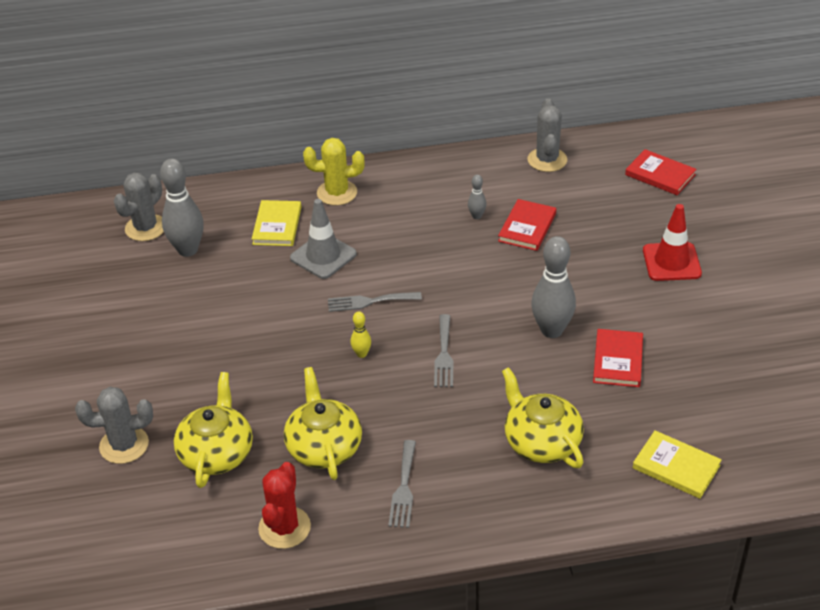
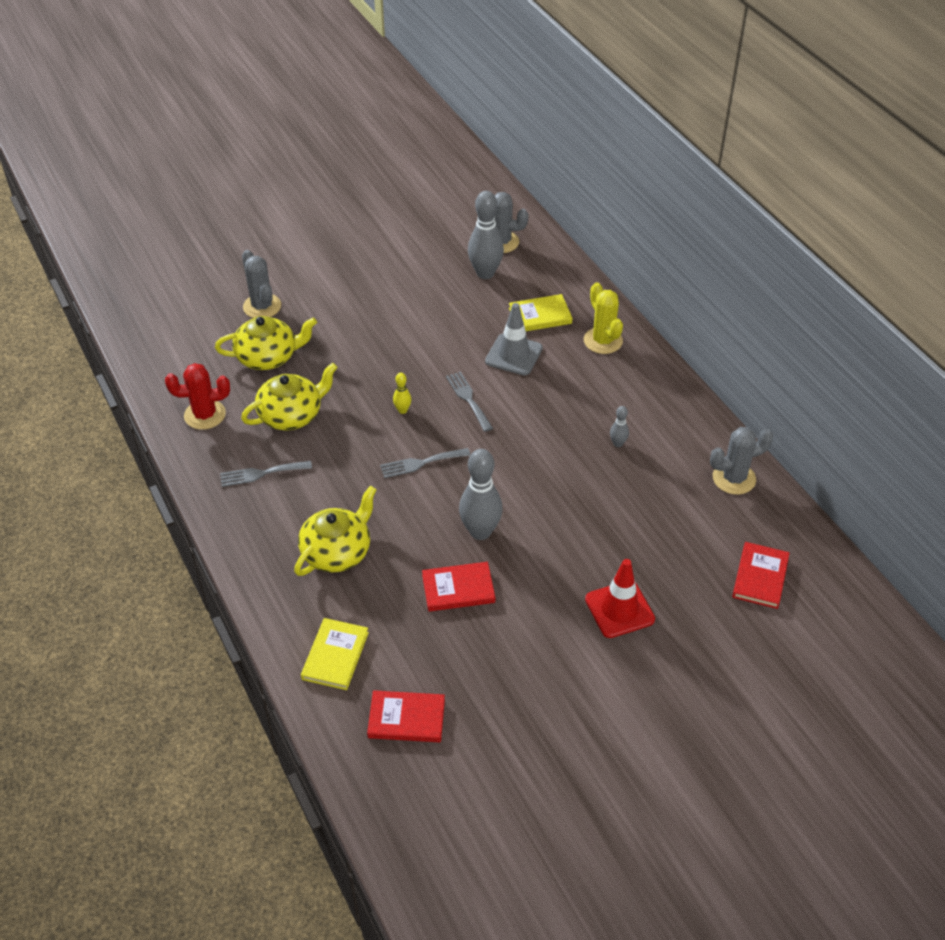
camera: 70 degrees right, 5 degrees up
red book [498,199,556,251] -> red book moved to [367,690,445,742]

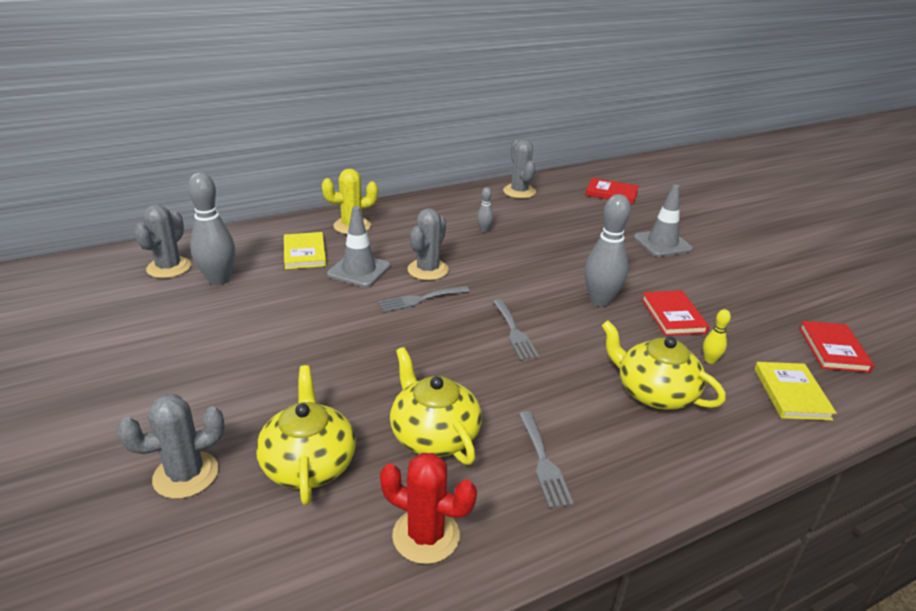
camera: 90 degrees left, 15 degrees down
red cactus [165,363,230,430] -> red cactus turned 60 degrees counterclockwise [380,453,477,564]
yellow book [301,618,369,690] -> yellow book turned 75 degrees clockwise [754,362,837,421]
yellow bowling pin [393,373,412,414] -> yellow bowling pin moved to [703,309,731,364]
red traffic cone [585,559,655,638] -> grey traffic cone [634,184,693,257]
none -> grey cactus [408,208,449,280]

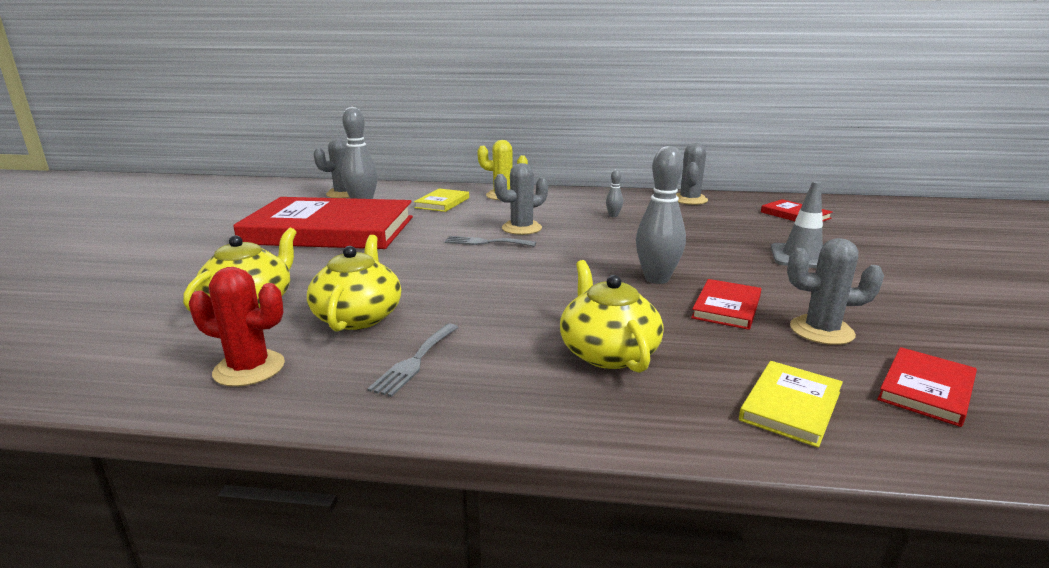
camera: 35 degrees right, 10 degrees down
grey cactus [117,394,225,499] -> grey cactus moved to [787,238,884,345]
grey traffic cone [327,206,391,287] -> none
red cactus [380,453,477,564] -> red cactus turned 45 degrees counterclockwise [189,267,285,387]
grey fork [493,299,539,360] -> none
yellow bowling pin [703,309,731,364] -> none
none -> red book [233,197,413,249]

